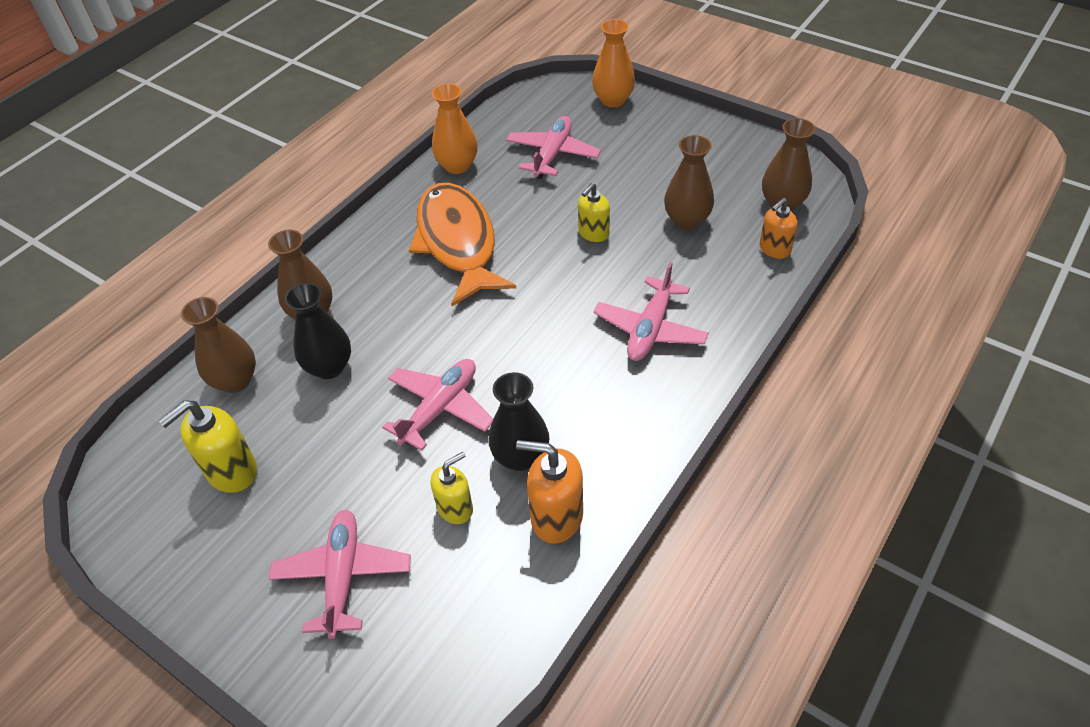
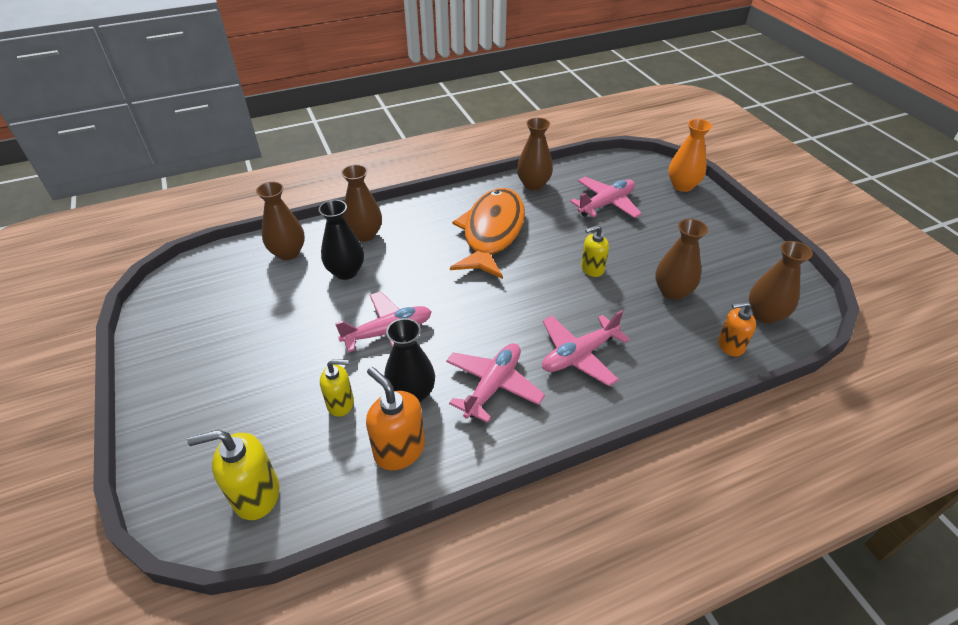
camera: 30 degrees right, 5 degrees down
yellow soap dispenser [159,400,257,493] -> yellow soap dispenser moved to [187,430,280,520]
pink plane [268,509,411,639] -> pink plane moved to [446,343,545,423]
orange vase [432,83,477,174] -> brown vase [517,118,553,191]

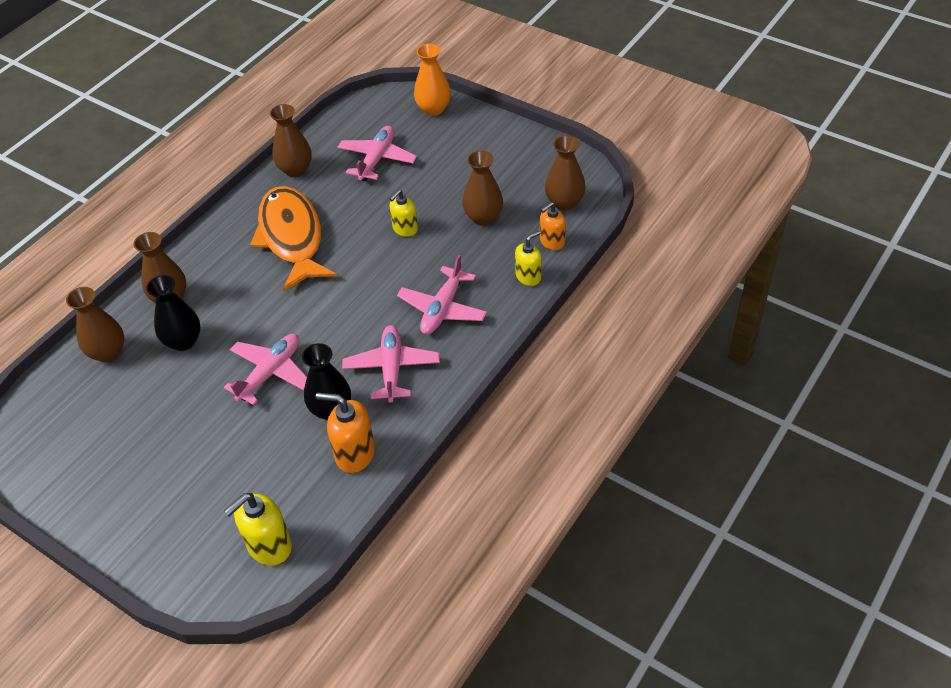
camera: 30 degrees left, 5 degrees up
yellow soap dispenser [320,359,354,417] -> yellow soap dispenser moved to [515,231,541,286]

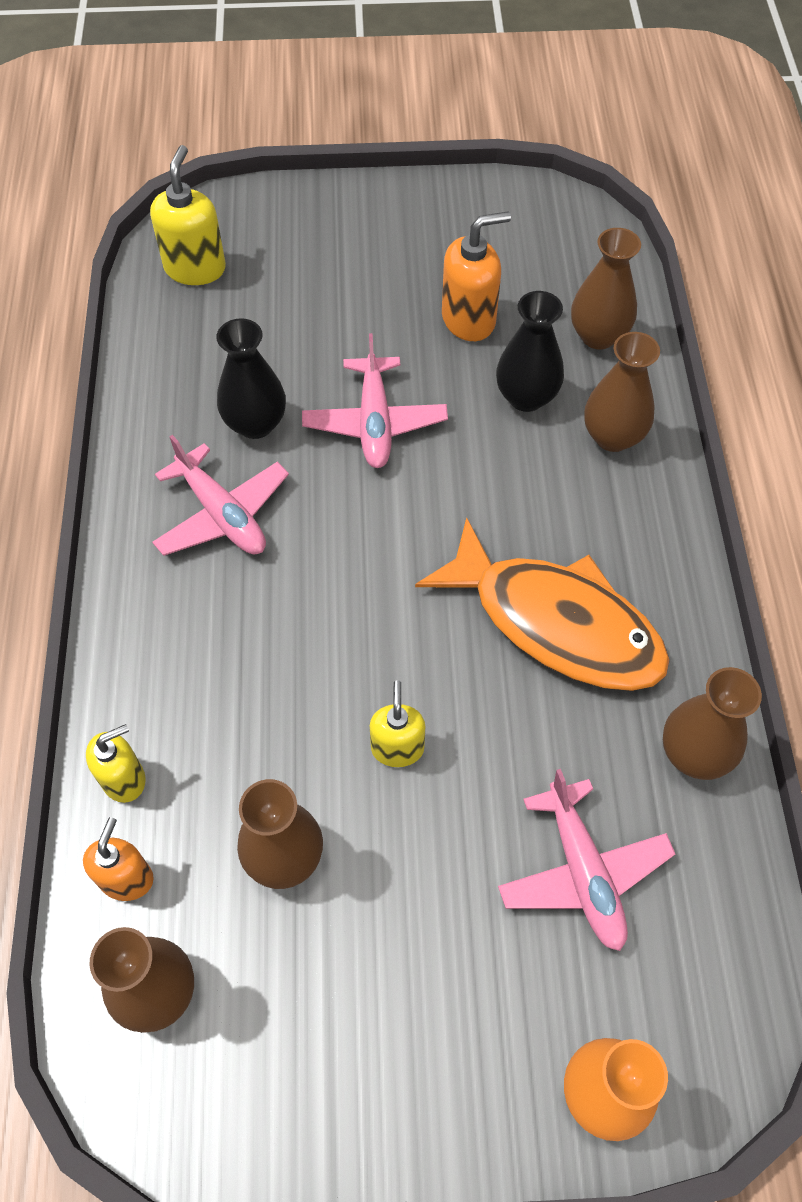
camera: 140 degrees right, 10 degrees up
orange soap dispenser [316,393,375,473] -> orange soap dispenser moved to [442,211,511,341]
pink plane [397,255,487,335] -> none
yellow soap dispenser [515,231,541,286] -> yellow soap dispenser turned 135 degrees counterclockwise [86,724,145,803]

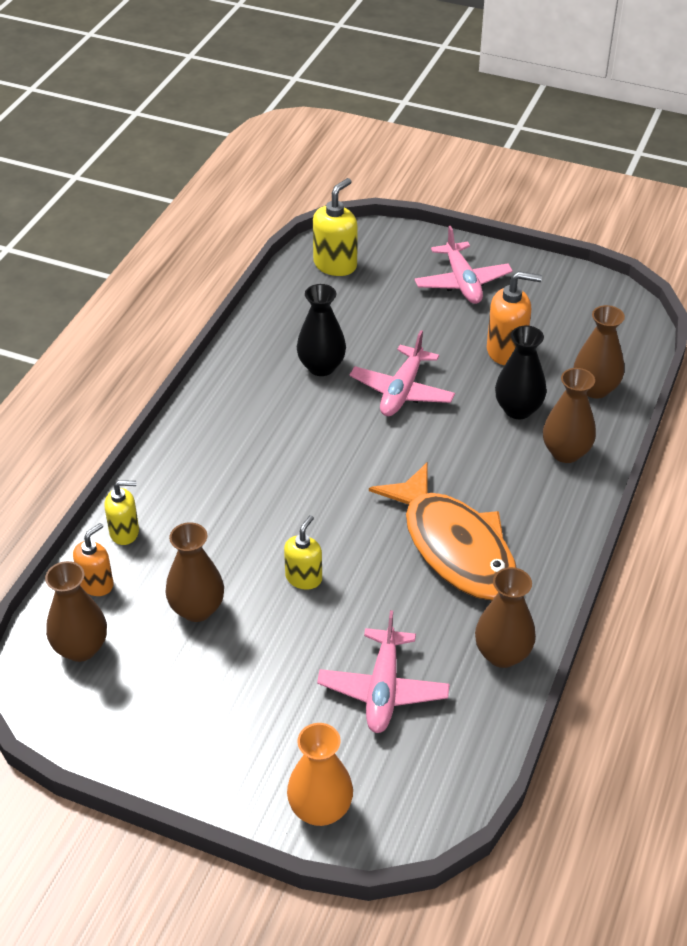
camera: 25 degrees right, 15 degrees down
pink plane [152,435,289,556] -> pink plane moved to [415,226,513,304]

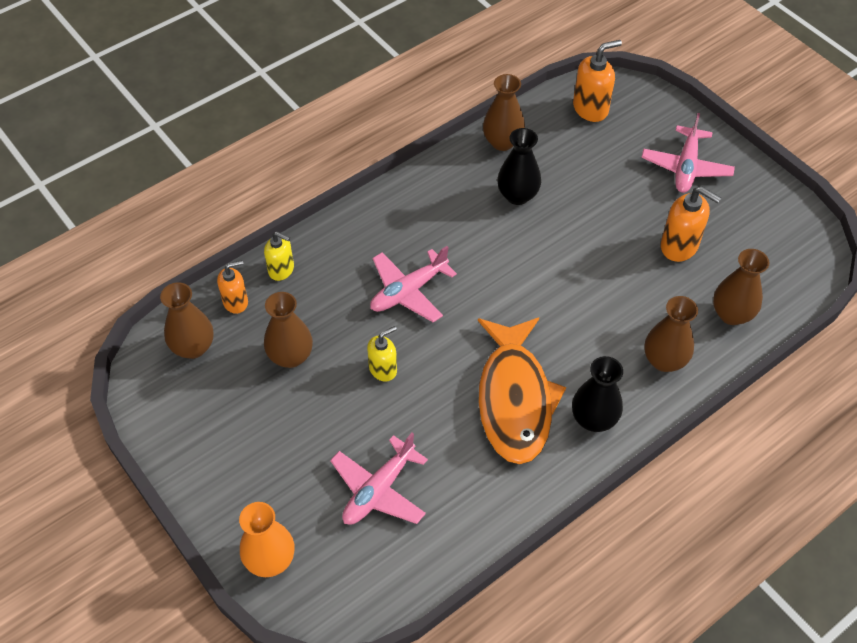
camera: 30 degrees right, 10 degrees up
yellow soap dispenser [313,178,358,276] -> orange soap dispenser [573,40,622,122]
pink plane [350,330,455,416] -> pink plane moved to [370,246,457,322]
brown vase [475,567,536,668] -> brown vase moved to [483,74,525,151]
black vase [495,326,547,419] -> black vase moved to [572,356,623,432]

